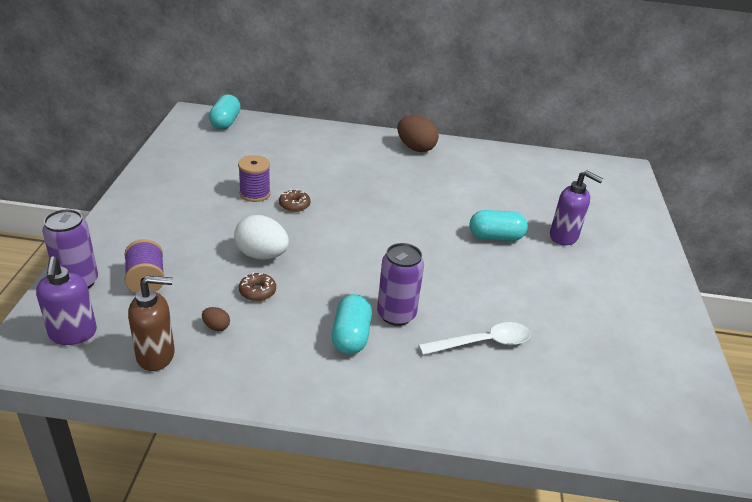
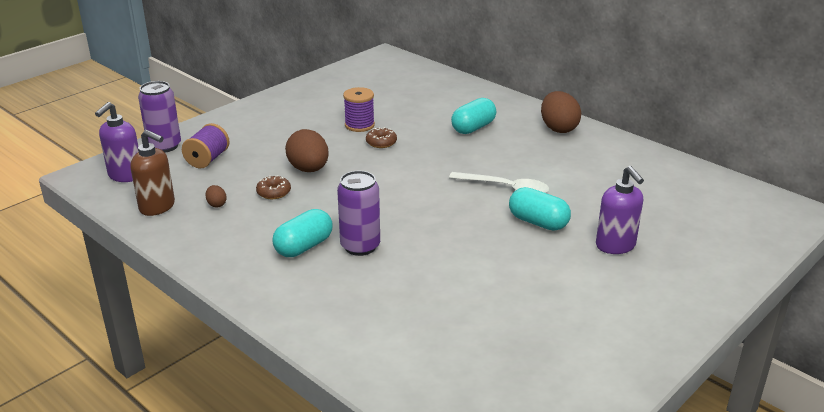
camera: 40 degrees right, 5 degrees down
turquoise capsule [209,94,241,129] -> turquoise capsule moved to [451,98,496,134]
white egg [234,215,289,260] -> brown egg [285,129,329,172]
white spoon [419,322,531,355] -> white spoon moved to [449,172,549,193]

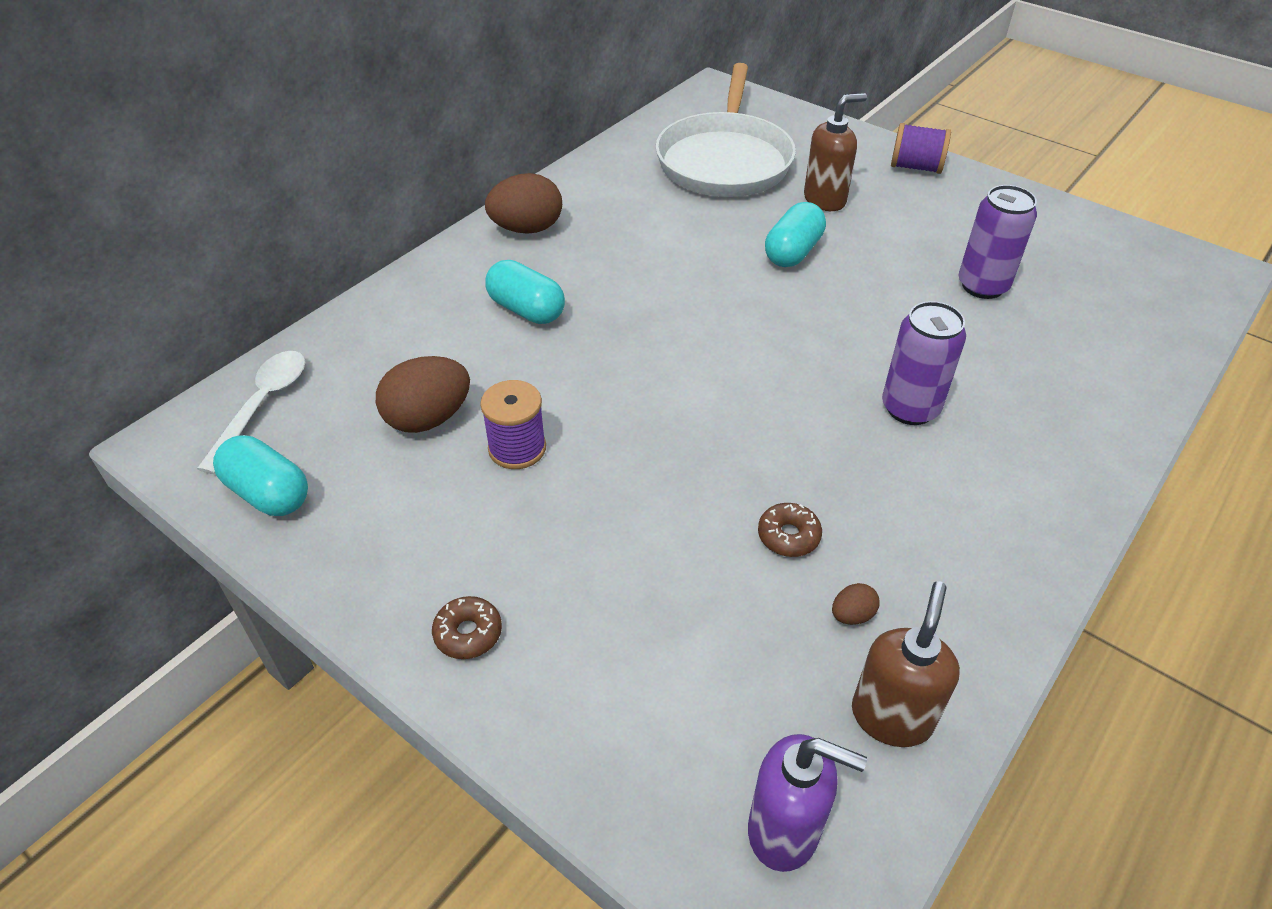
camera: 95 degrees left, 15 degrees up
purple can [138,81,181,153] -> purple can moved to [959,185,1037,299]
purple spool [182,123,229,168] -> purple spool moved to [891,123,951,174]
turquoise capsule [272,209,333,257] -> turquoise capsule moved to [213,435,308,516]
brown egg [285,129,329,172] -> brown egg moved to [376,356,470,433]
brown donut [366,127,397,148] -> brown donut moved to [432,596,502,659]
white spoon [449,172,549,193] -> white spoon moved to [197,351,305,474]
purple soap dispenser [596,166,644,254] -> brown soap dispenser [804,93,867,211]
none -> white pan [655,63,796,197]

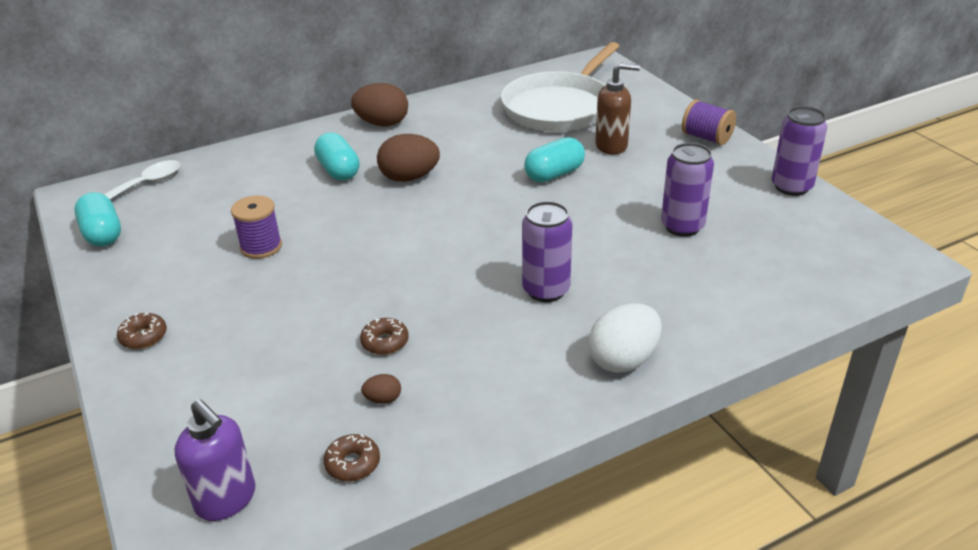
camera: 25 degrees right, 10 degrees down
brown egg [376,356,470,433] -> brown egg moved to [377,134,440,182]
brown soap dispenser [852,581,960,747] -> brown donut [324,434,380,481]
none -> white egg [588,303,662,373]
none -> purple can [772,106,827,196]

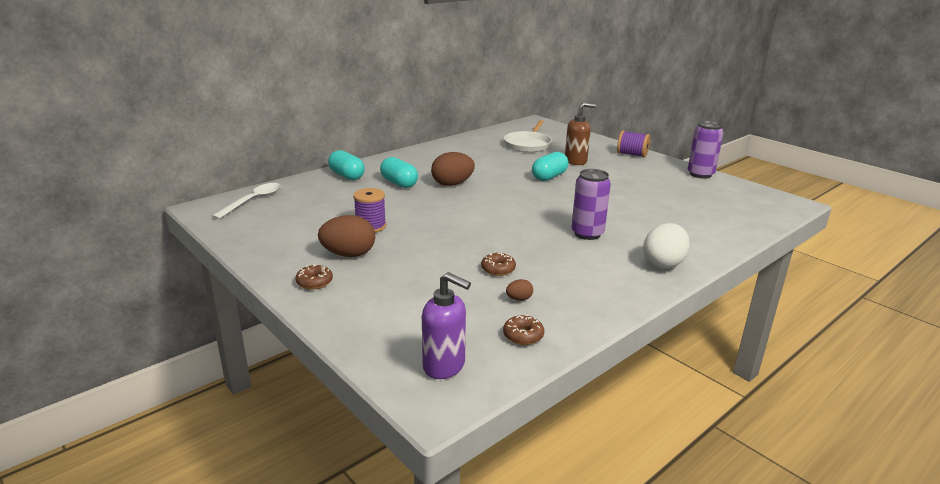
camera: 15 degrees left, 10 degrees down
turquoise capsule [74,192,121,246] -> turquoise capsule moved to [328,150,365,180]
brown egg [351,83,408,127] -> brown egg moved to [318,215,375,257]
white pan [501,42,620,132] -> white pan [504,120,552,152], size x0.64
purple can [661,143,714,237] -> none

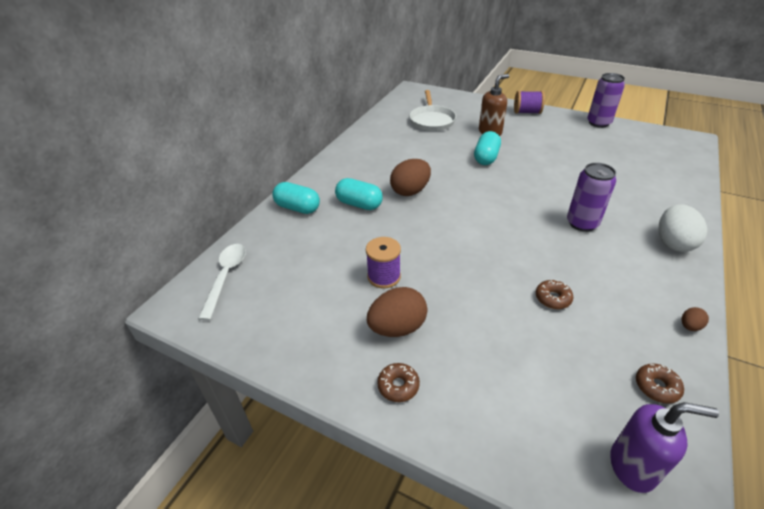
camera: 20 degrees left, 15 degrees up
brown egg [506,279,533,301] -> brown egg moved to [682,307,709,331]

